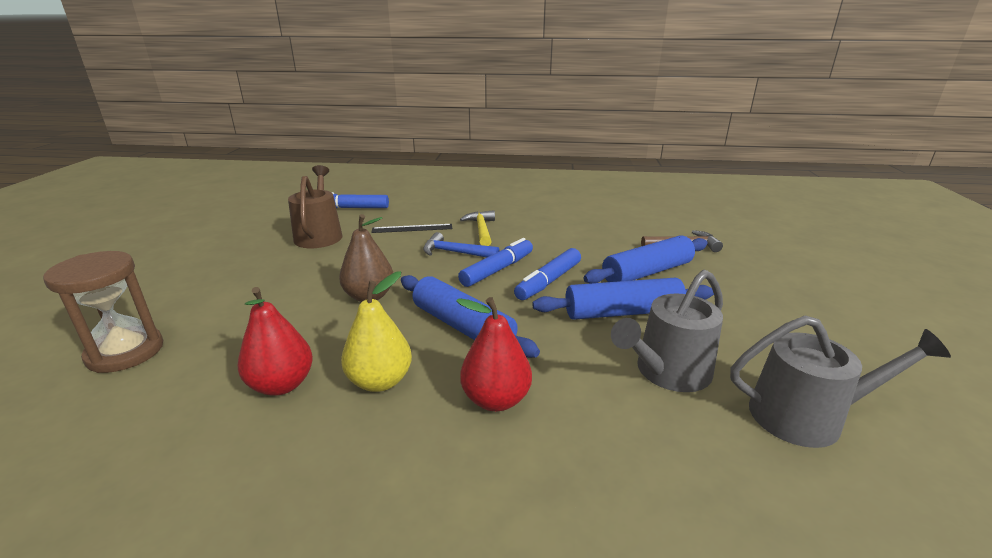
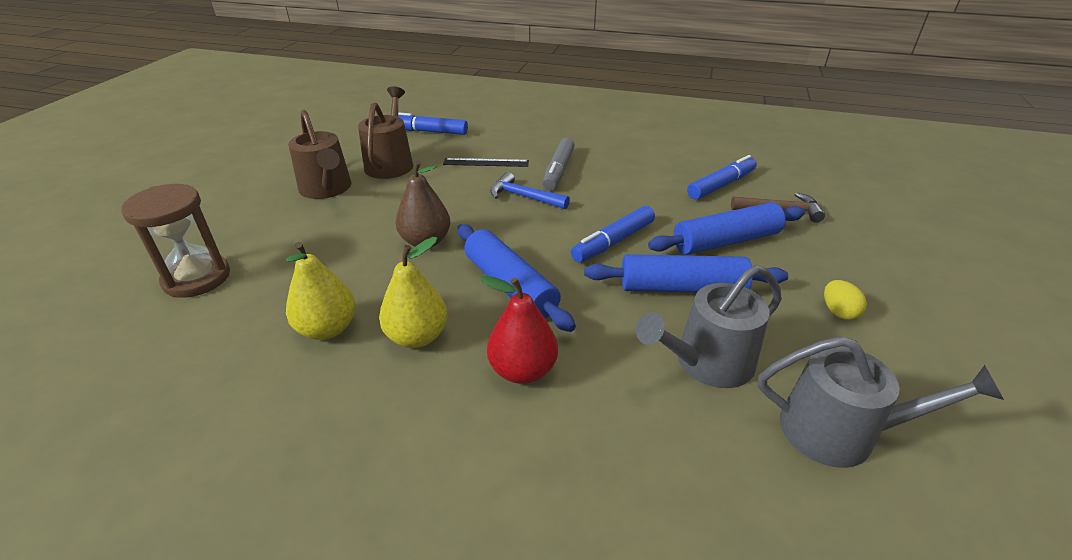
camera: 10 degrees right, 10 degrees up
red pear [237,287,313,396] -> yellow pear [286,242,356,340]
blue marker [458,238,533,287] -> blue marker moved to [687,155,757,200]
yellow hammer [460,210,495,246] -> grey marker [543,137,575,190]
none -> brown watering can [288,110,351,199]
none -> yellow egg [824,280,867,320]

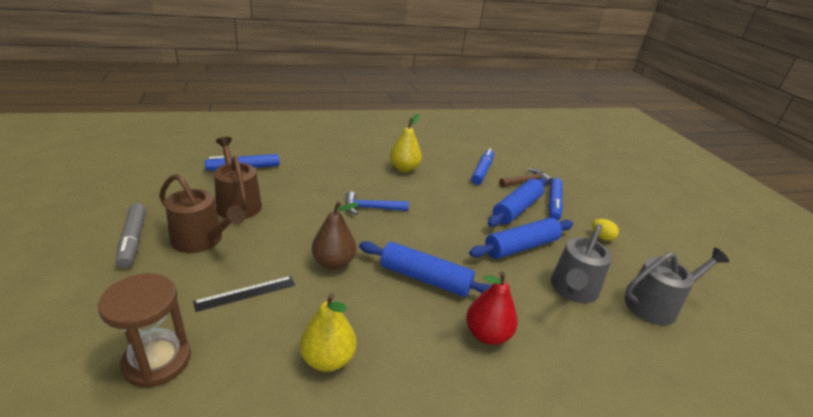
camera: 35 degrees left, 5 degrees down
yellow pear [379,237,447,348] -> yellow pear moved to [390,114,422,172]
black ruler [443,158,529,167] -> black ruler moved to [193,276,295,312]
grey marker [543,137,575,190] -> grey marker moved to [116,203,146,268]
blue marker [571,206,655,262] -> blue marker moved to [548,178,563,221]

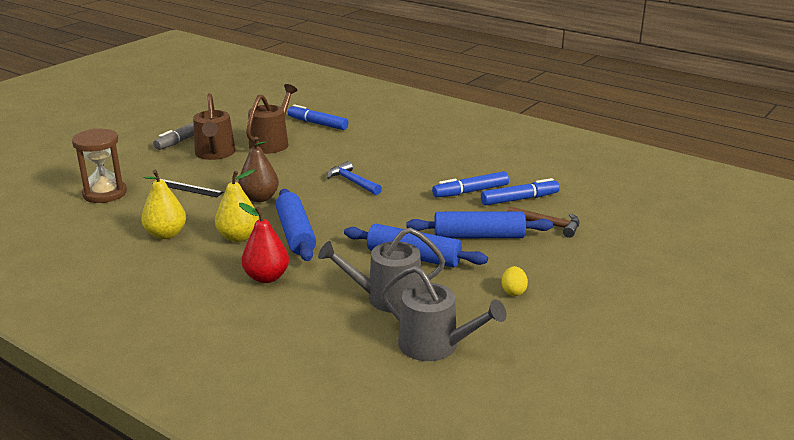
camera: 55 degrees right, 5 degrees down
yellow pear [390,114,422,172] -> yellow pear moved to [215,169,259,242]
blue marker [548,178,563,221] -> blue marker moved to [432,171,509,198]

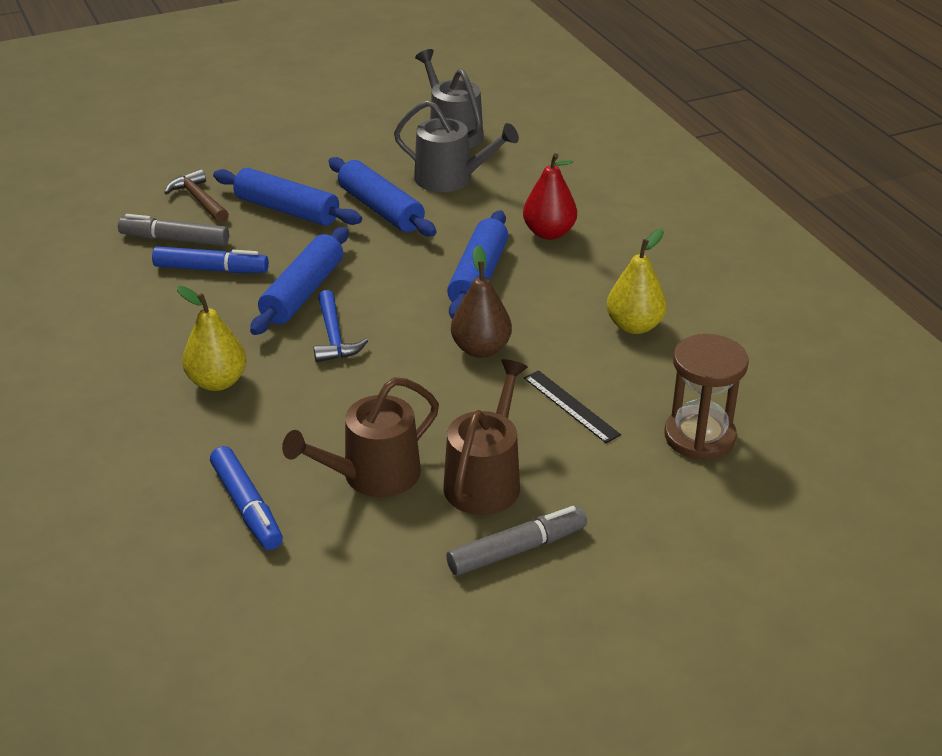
camera: 150 degrees left, 10 degrees up
yellow pear [215,169,259,242] -> yellow pear moved to [177,286,247,391]
blue marker [481,178,560,205] -> grey marker [118,214,229,246]
yellow egg [502,266,528,296] -> none
none -> blue rolling pin [250,227,348,335]

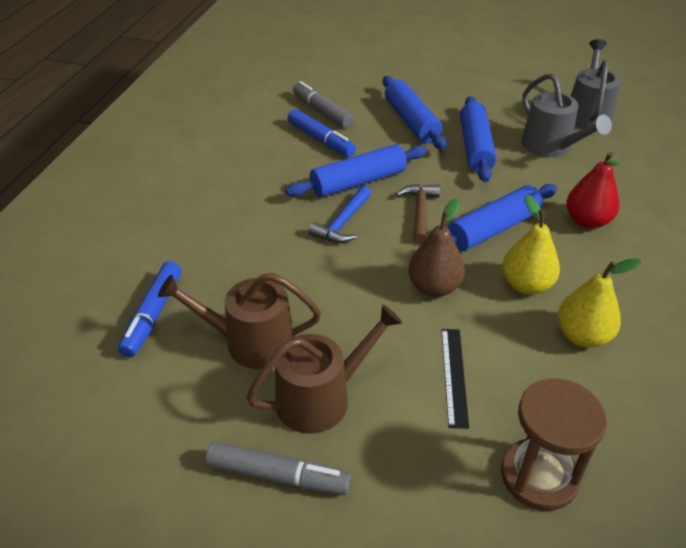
camera: 40 degrees right, 5 degrees up
brown hammer [164,169,229,223] -> brown hammer moved to [396,184,440,245]
yellow pear [177,286,247,391] -> yellow pear moved to [502,195,560,295]

